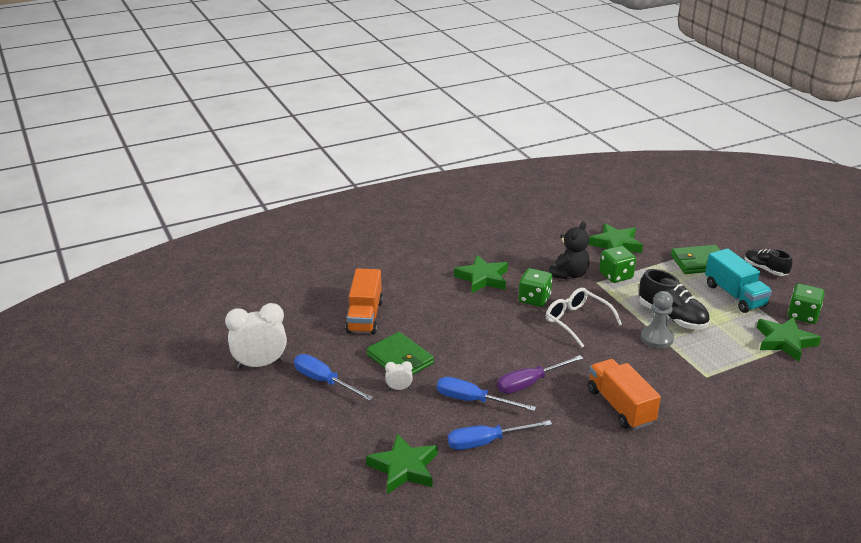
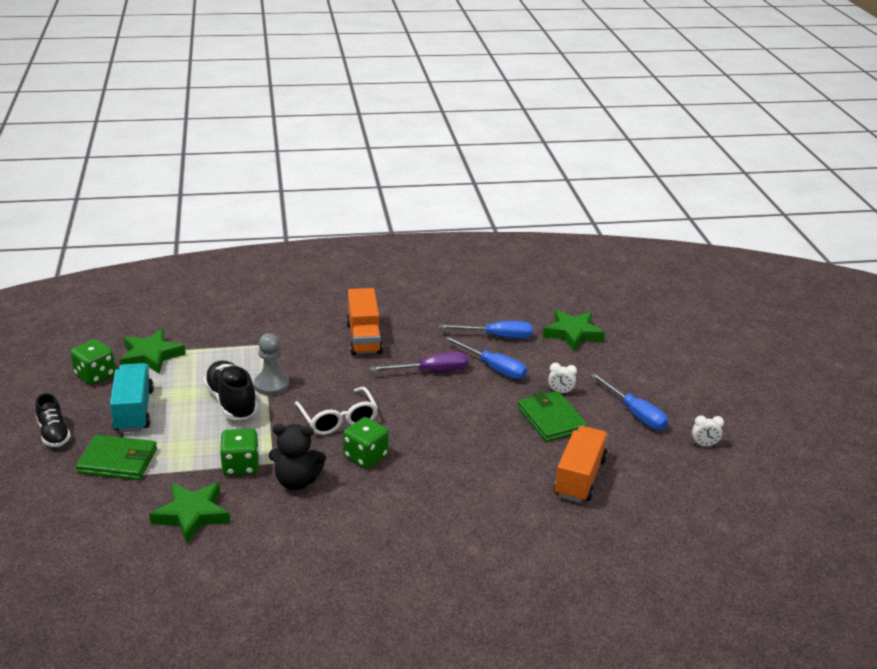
camera: 165 degrees left, 0 degrees up
white clock [225,303,287,369] -> white clock [692,415,724,446], size x0.46
green star [454,255,508,294] -> none
black teddy bear [549,221,589,279] -> black teddy bear turned 135 degrees counterclockwise [268,424,326,490]

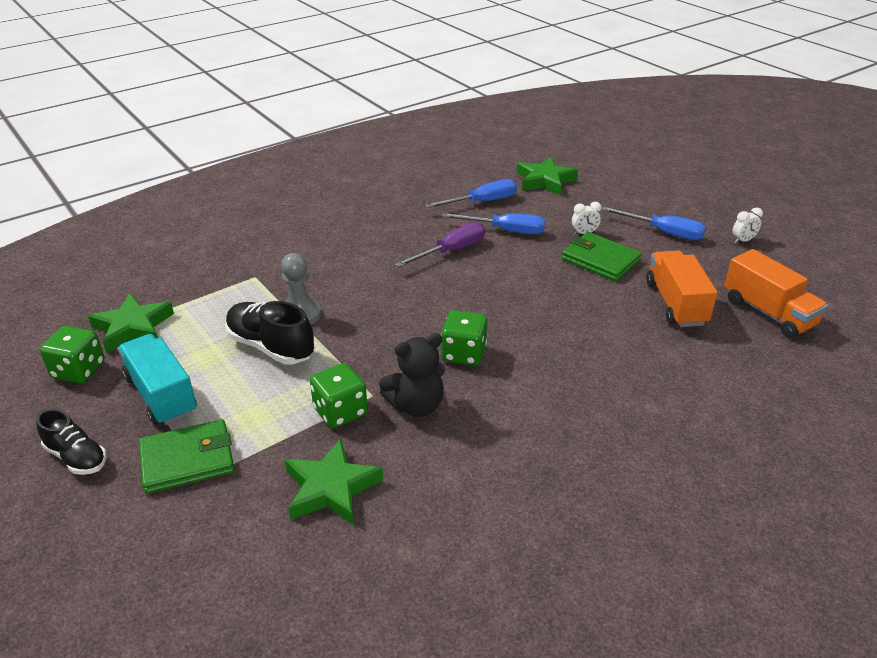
camera: 25 degrees left, 5 degrees up
white glasses [295,387,378,435] -> none
orange truck [346,288,383,355] -> orange truck moved to [724,249,828,338]

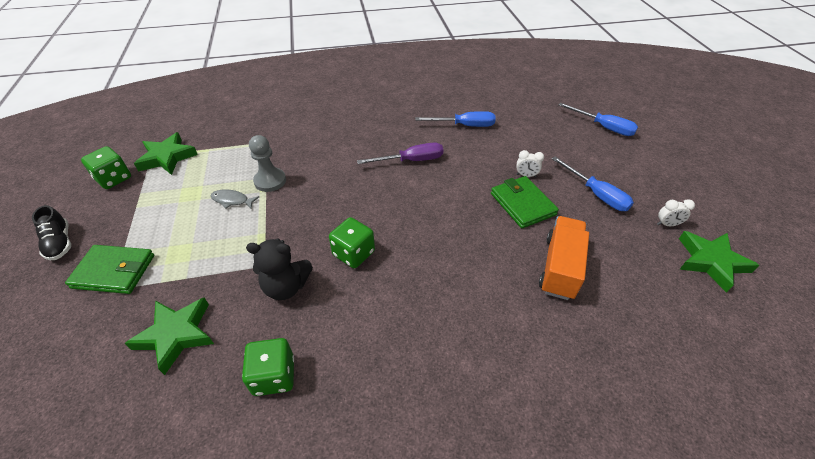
camera: 25 degrees right, 10 degrees up
turquoise truck [118,334,197,425] -> none
black shoe [225,301,315,364] -> grey fish [211,190,259,209]
green dice [310,363,368,428] -> green dice moved to [242,338,294,396]
blue screwdriver [442,213,545,234] -> blue screwdriver moved to [558,103,638,136]
green star [517,156,578,196] -> green star moved to [679,231,759,293]
orange truck [724,249,828,338] -> none

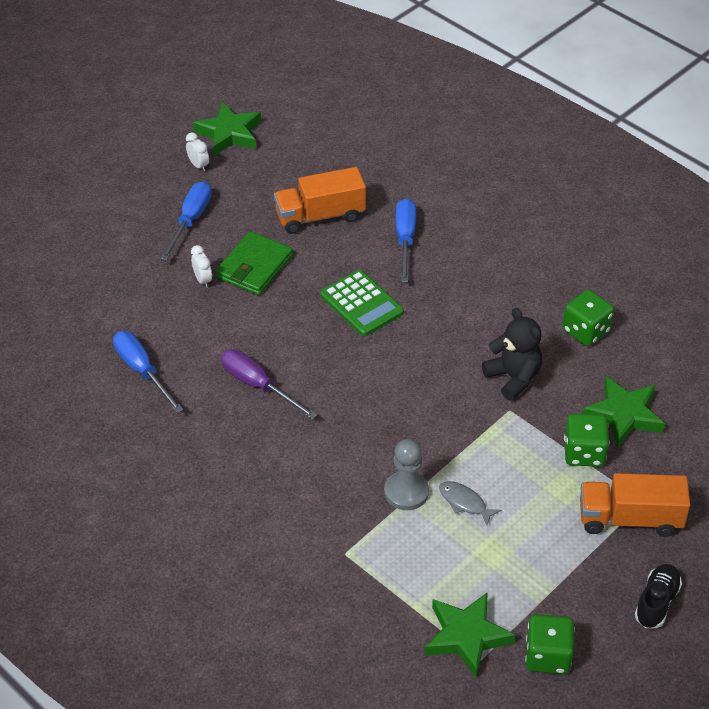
camera: 125 degrees left, 0 degrees up
green wallet [65,245,154,294] -> orange truck [580,473,690,537]
grey fish [211,190,259,209] -> grey fish turned 150 degrees clockwise [439,481,501,525]
green dice [329,217,375,268] -> green dice moved to [564,414,609,467]
blue screwdriver [558,103,638,136] -> blue screwdriver moved to [396,198,416,283]
none -> green calculator [320,270,404,336]

